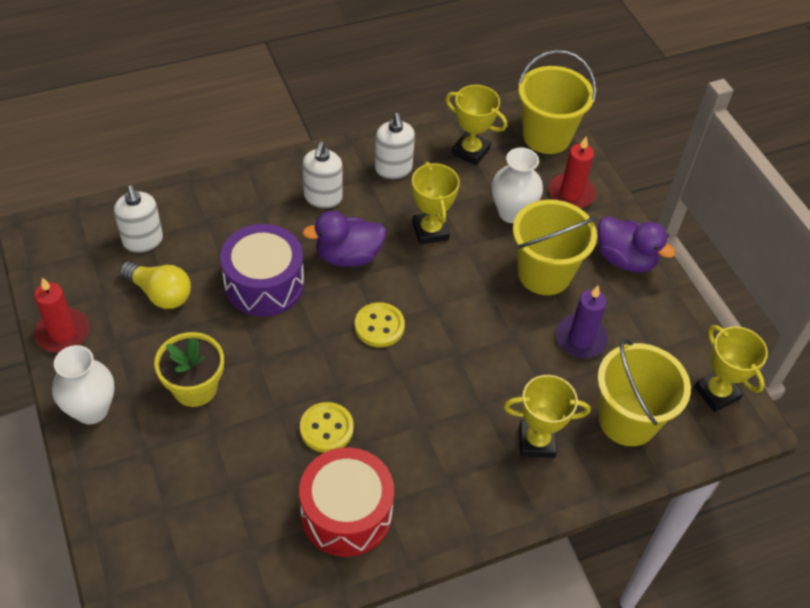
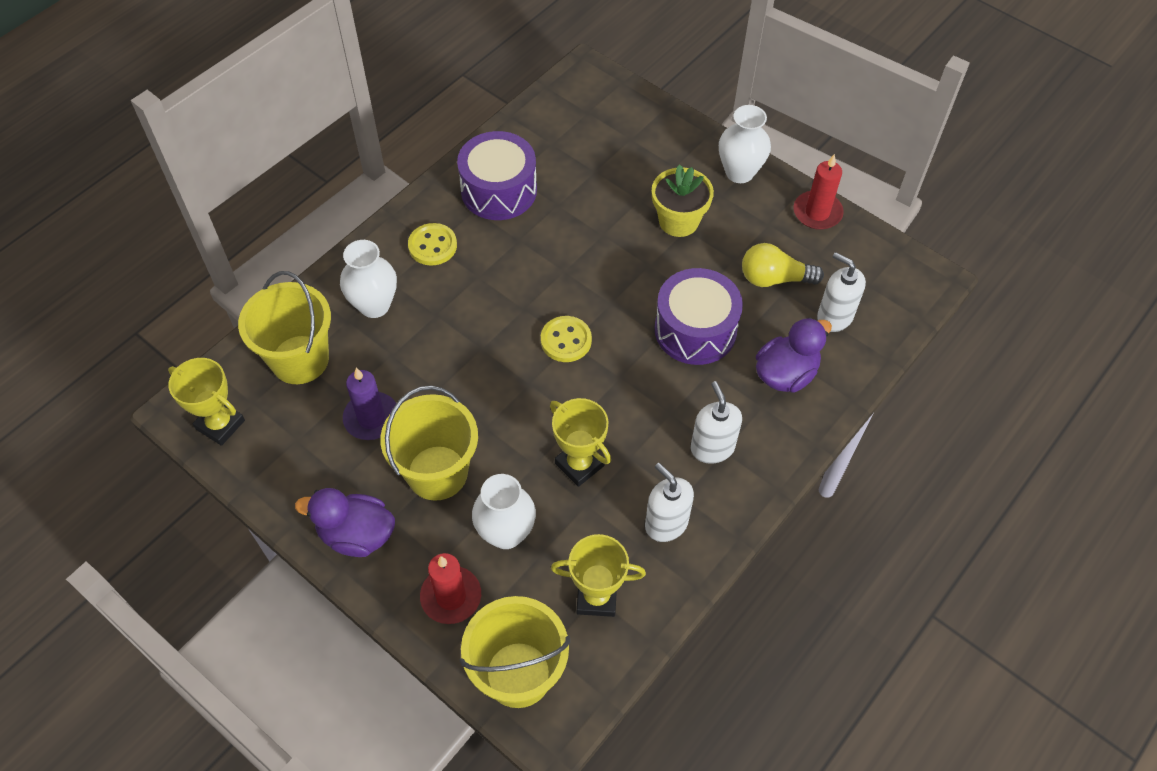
camera: 155 degrees right, 5 degrees up
red drum [299,447,394,557] -> purple drum [457,131,537,220]
yellow button [300,402,354,453] -> yellow button moved to [408,223,457,266]
purple duck [302,211,386,267] -> purple duck moved to [756,317,832,393]
yellow trophy [504,375,590,458] -> white vase [340,240,397,318]

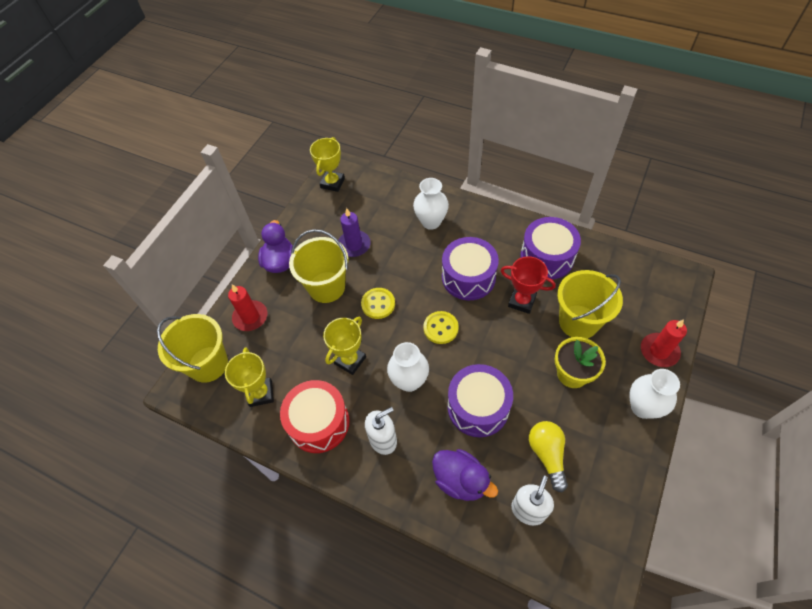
camera: 80 degrees right, 0 degrees up
yellow bucket [238,271,331,384] -> yellow bucket moved to [557,270,623,339]
yellow button [408,223,457,266] -> yellow button moved to [361,288,395,319]
white vase [472,474,536,549] -> white vase moved to [387,342,429,392]
white soap dispenser [645,463,694,542] -> red drum [280,380,350,453]
red candle [793,154,844,230] -> red candle moved to [641,319,687,367]
none -> purple drum [442,237,499,300]
none -> red trophy [501,256,556,314]

